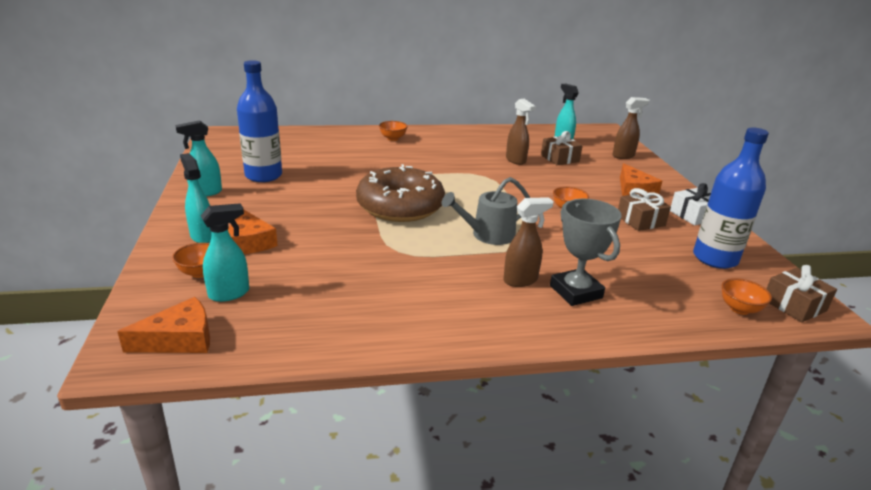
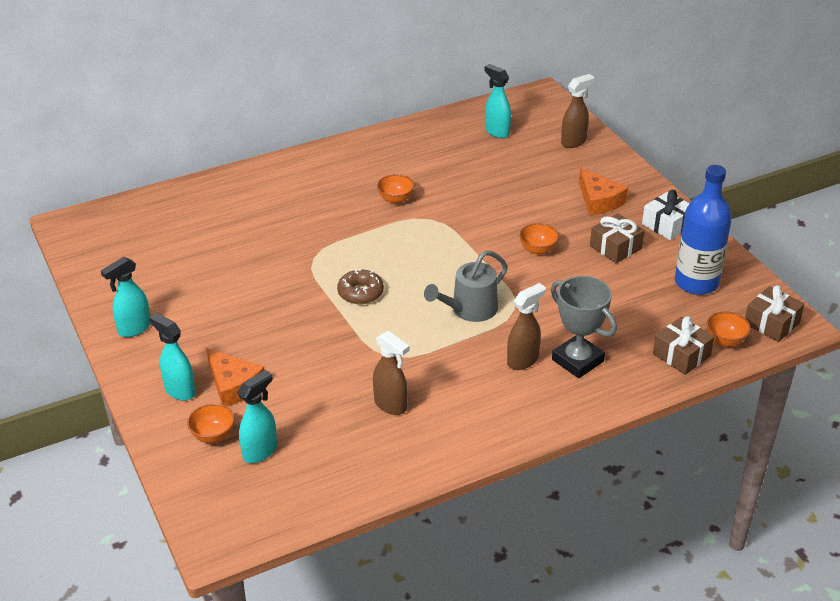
camera: 15 degrees left, 10 degrees up
orange cheese [117,297,210,353] -> none
blue bottle [237,60,282,182] -> none
brown donut [356,164,445,222] -> brown donut [337,269,384,304], size x0.47
orange bowl [379,121,408,141] -> orange bowl moved to [377,174,414,204]
brown spray bottle [506,99,536,165] -> brown spray bottle moved to [373,331,410,415]
brown gift [541,131,583,165] -> brown gift moved to [653,316,714,375]

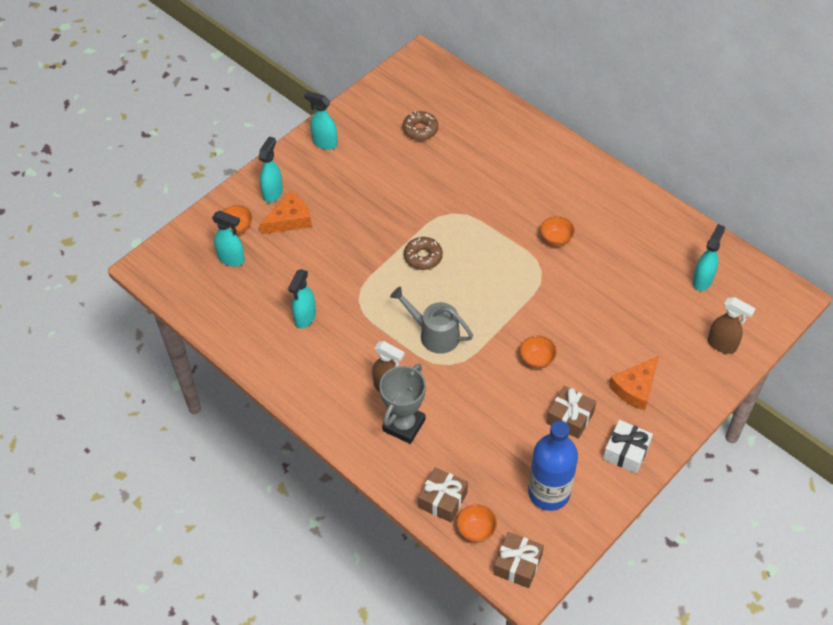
camera: 70 degrees right, 15 degrees up
orange cheese [206,348,265,407] -> orange cheese turned 150 degrees counterclockwise [260,191,312,234]
brown spray bottle [373,331,410,415] -> turquoise spray bottle [288,269,316,328]
none -> brown donut [402,111,438,141]

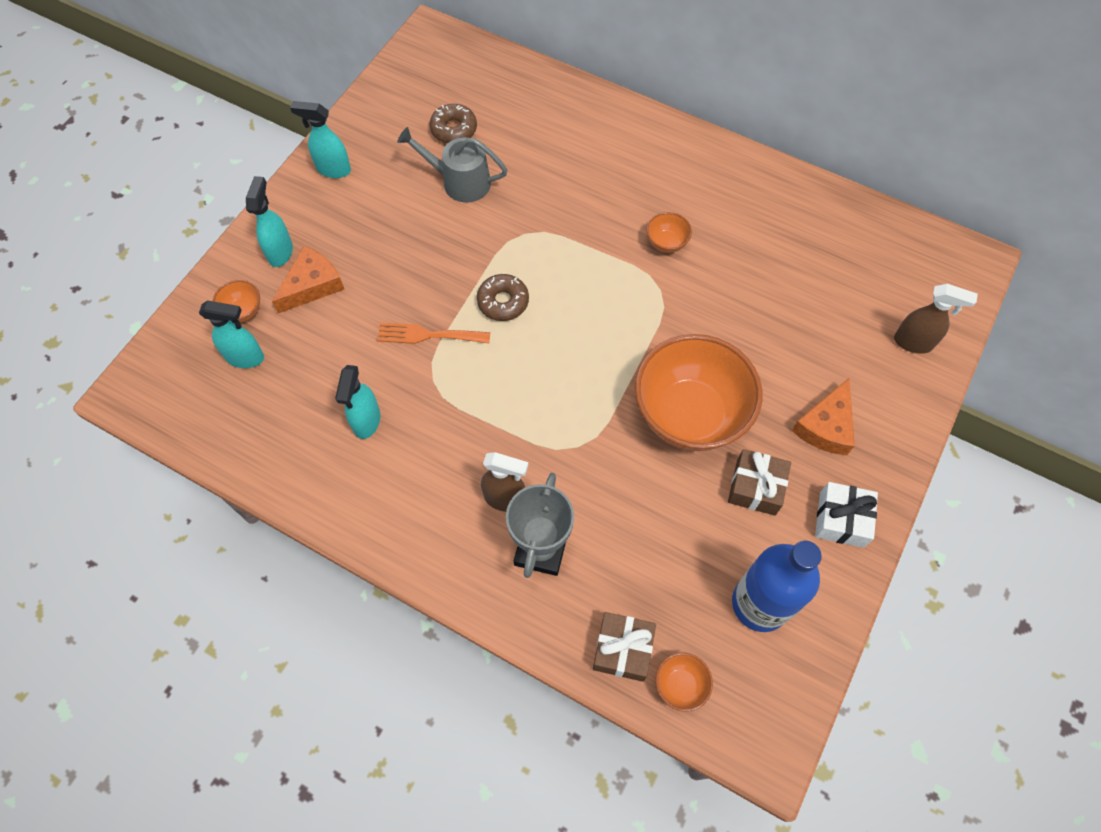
camera: 15 degrees left, 10 degrees up
grey watering can [390,287,473,354] -> grey watering can moved to [397,127,507,203]
brown gift [493,532,544,588] -> none
orange bowl [520,335,557,369] -> orange bowl [635,334,762,451], size x2.46
turquoise spray bottle [692,224,725,291] -> none
none -> orange fork [377,323,490,344]

